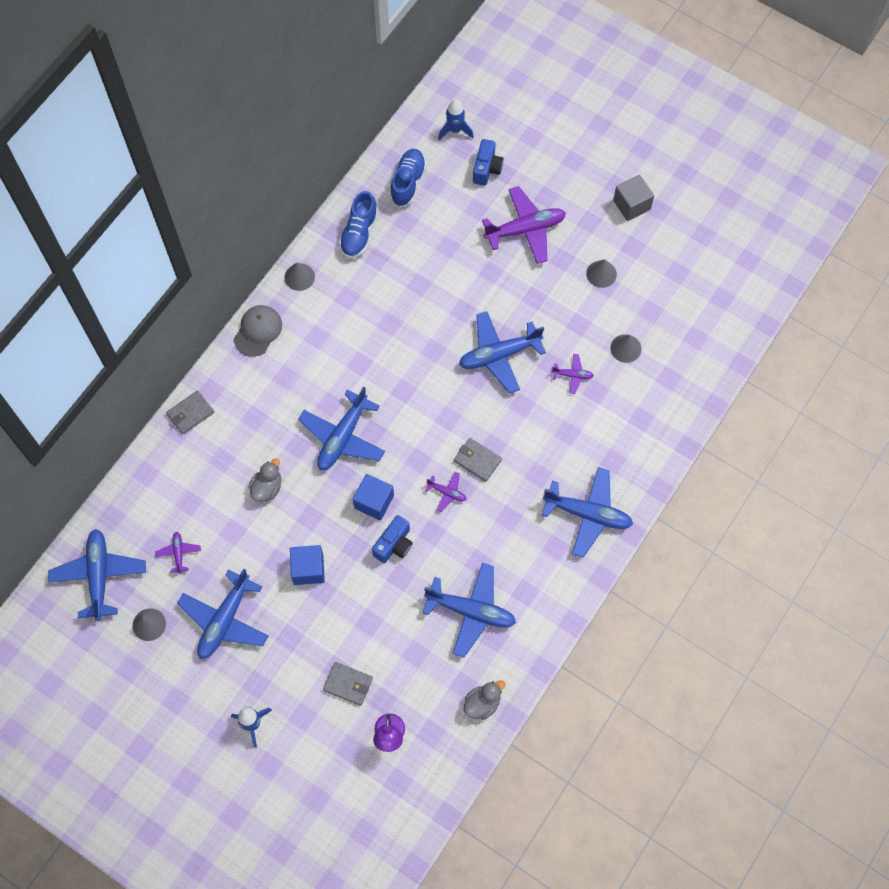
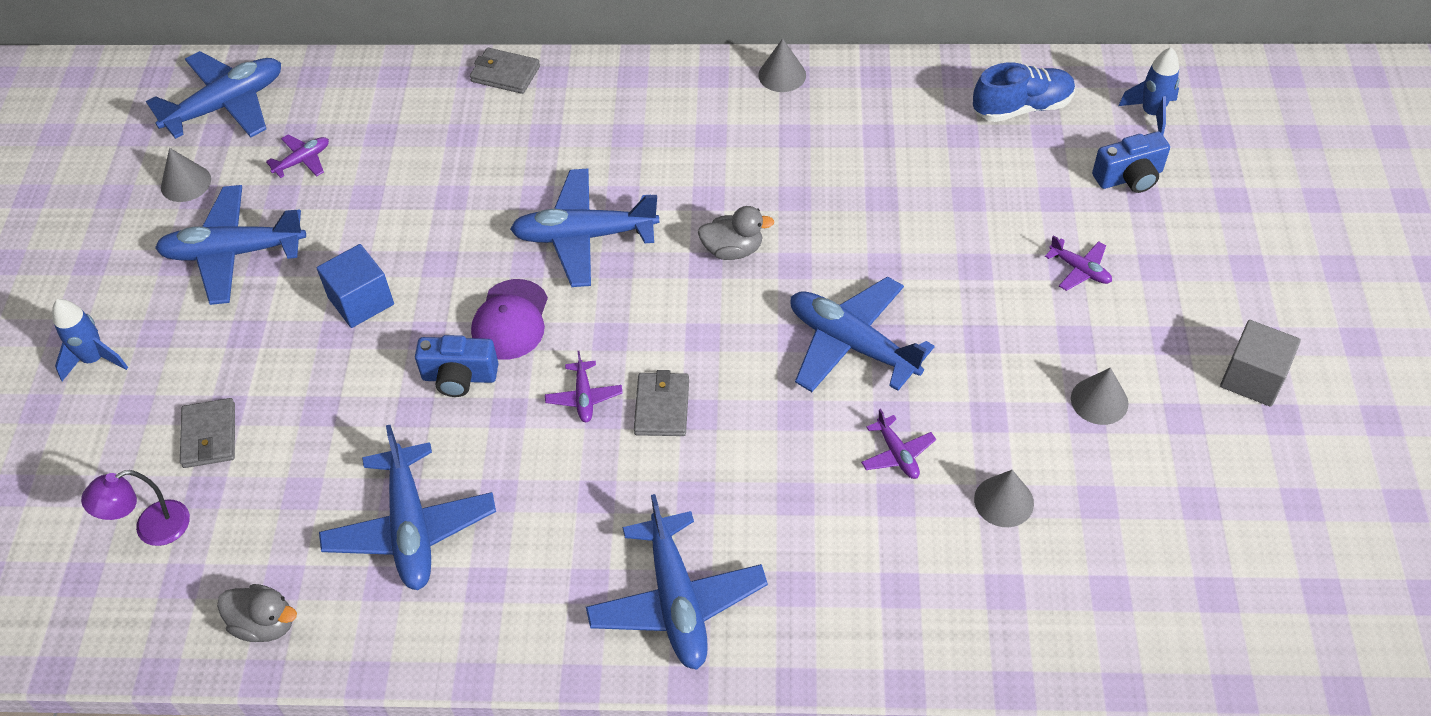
camera: 60 degrees right, 15 degrees down
grey cap [234,305,282,357] -> none
grey duck [249,458,281,501] -> grey duck moved to [698,206,775,260]
blue shoe [339,191,378,258] -> none
blue cube [353,474,394,521] -> purple cap [471,279,548,360]
purple plane [482,186,566,264] -> purple plane [1045,235,1112,291], size x0.47

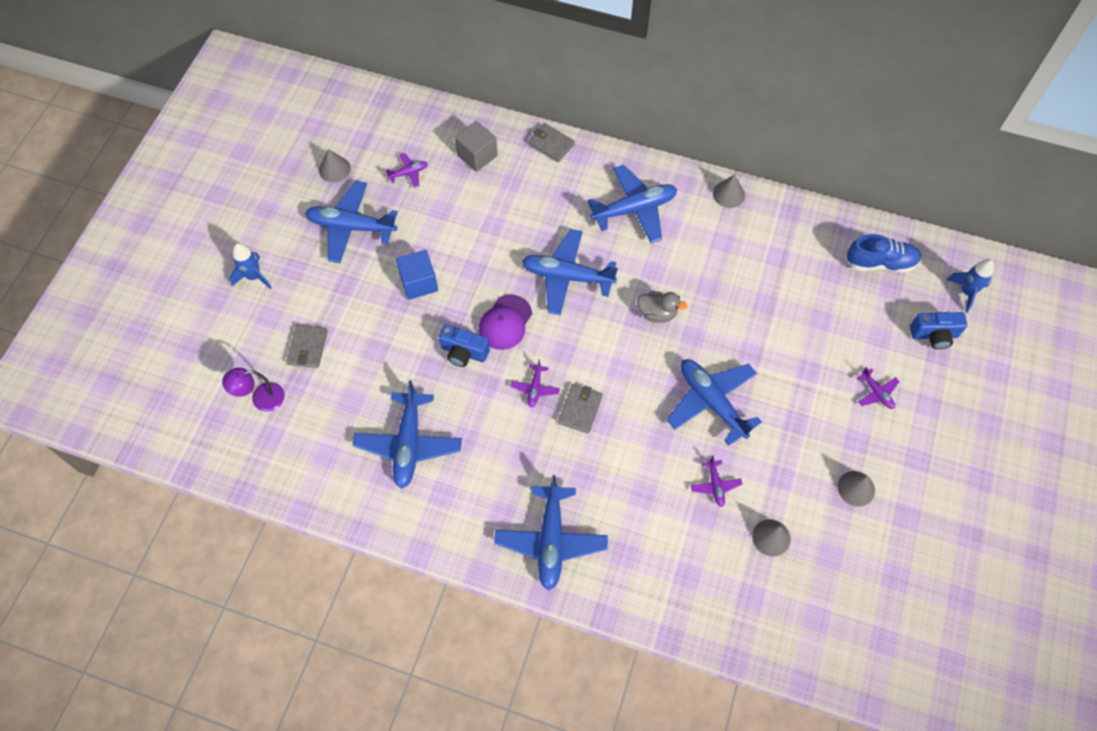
camera: 15 degrees right, 10 degrees up
blue plane [146,51,281,139] -> blue plane moved to [587,165,677,243]
grey duck [217,584,297,642] -> none
grey cube [1220,320,1301,407] -> grey cube moved to [454,121,498,172]

